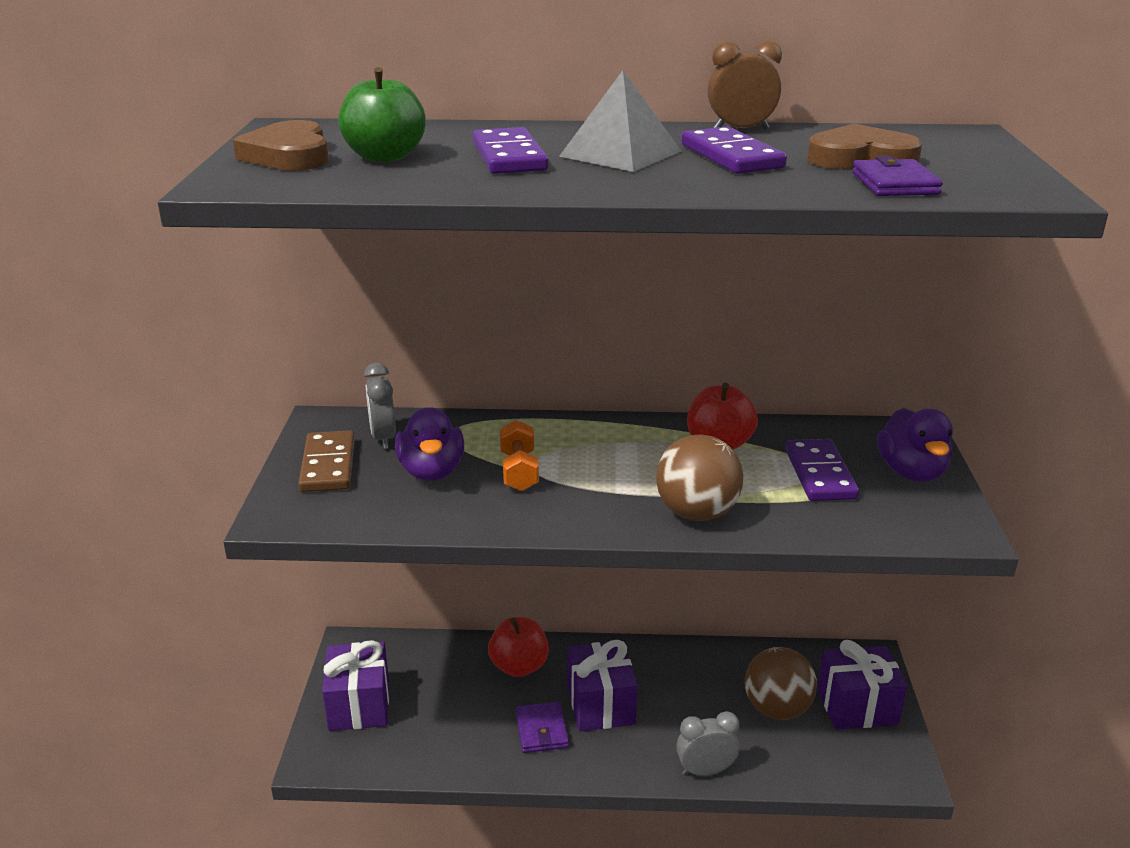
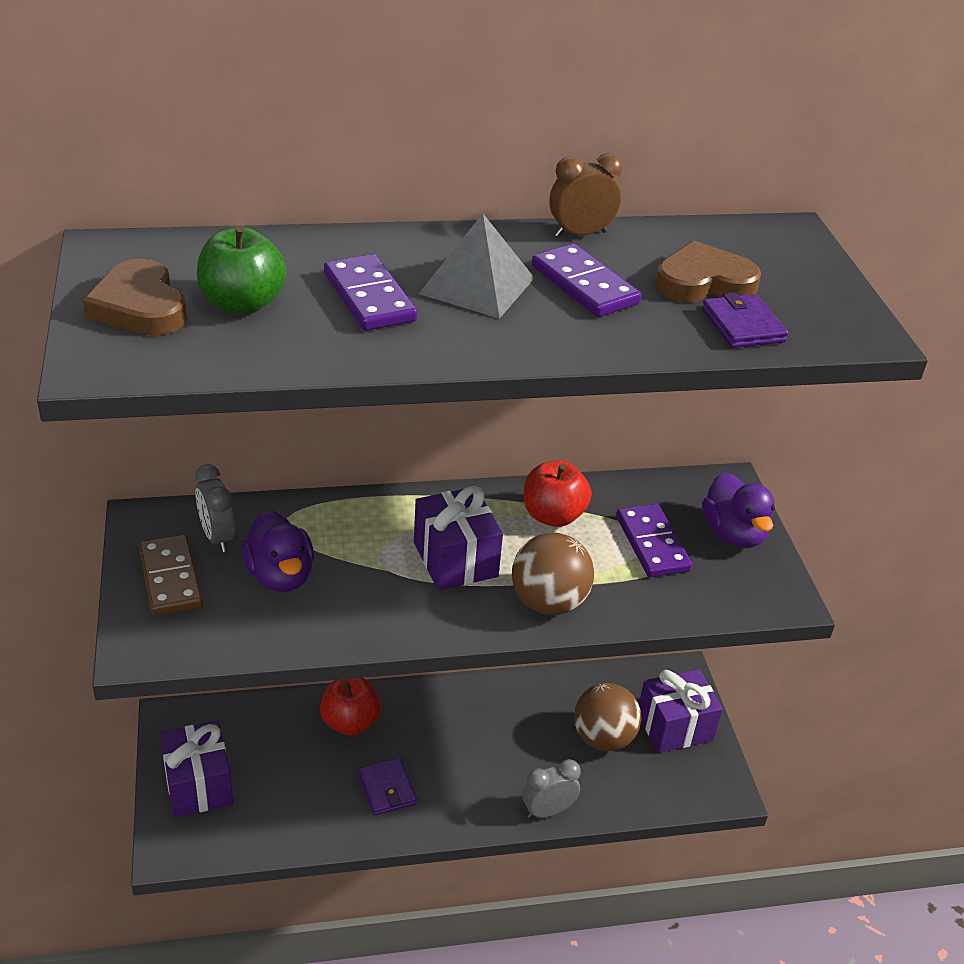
camera: 15 degrees left, 10 degrees up
orange dumbbell [500,420,539,491] -> none
purple gift [568,640,638,731] -> purple gift moved to [414,486,503,590]

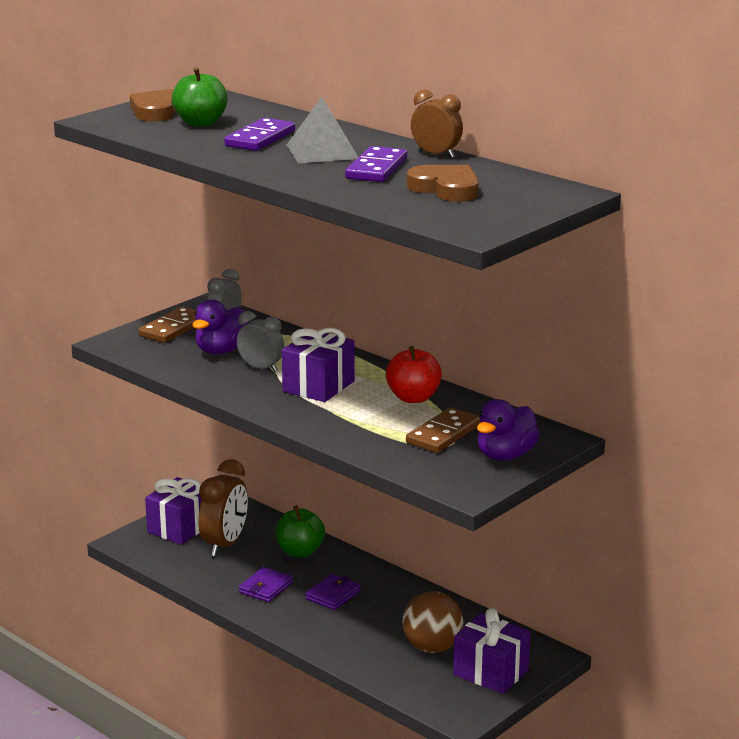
camera: 55 degrees right, 15 degrees down
red apple [320,678,381,736] -> green apple [275,505,325,557]
brown ball [512,533,594,615] -> none
grey clock [522,759,581,818] -> grey clock moved to [237,311,284,372]
purple domino [616,504,692,577] -> brown domino [406,407,480,453]
purple wallet [702,292,788,348] -> purple wallet moved to [305,574,361,610]
none -> brown clock [199,459,248,556]

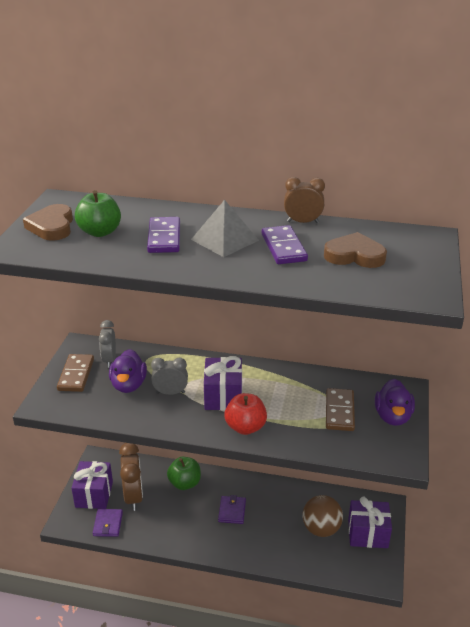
camera: 30 degrees left, 10 degrees up
purple wallet [239,567,293,602] -> purple wallet moved to [93,509,123,537]
red apple [386,346,442,403] -> red apple moved to [224,393,267,435]

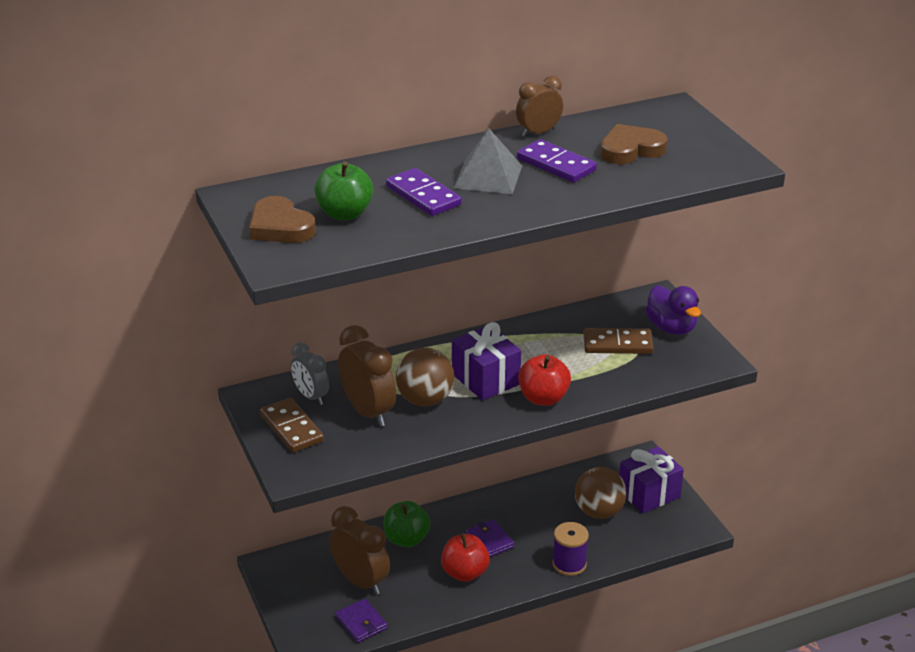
camera: 35 degrees left, 0 degrees up
purple gift [72,461,113,509] -> none
purple duck [109,349,147,393] -> brown clock [338,325,396,427]
grey clock [151,357,188,395] -> brown ball [396,348,455,406]
brown domino [326,388,355,431] -> brown domino turned 60 degrees counterclockwise [583,328,654,354]
none -> red apple [441,533,490,582]
none -> purple spool [553,522,589,576]

